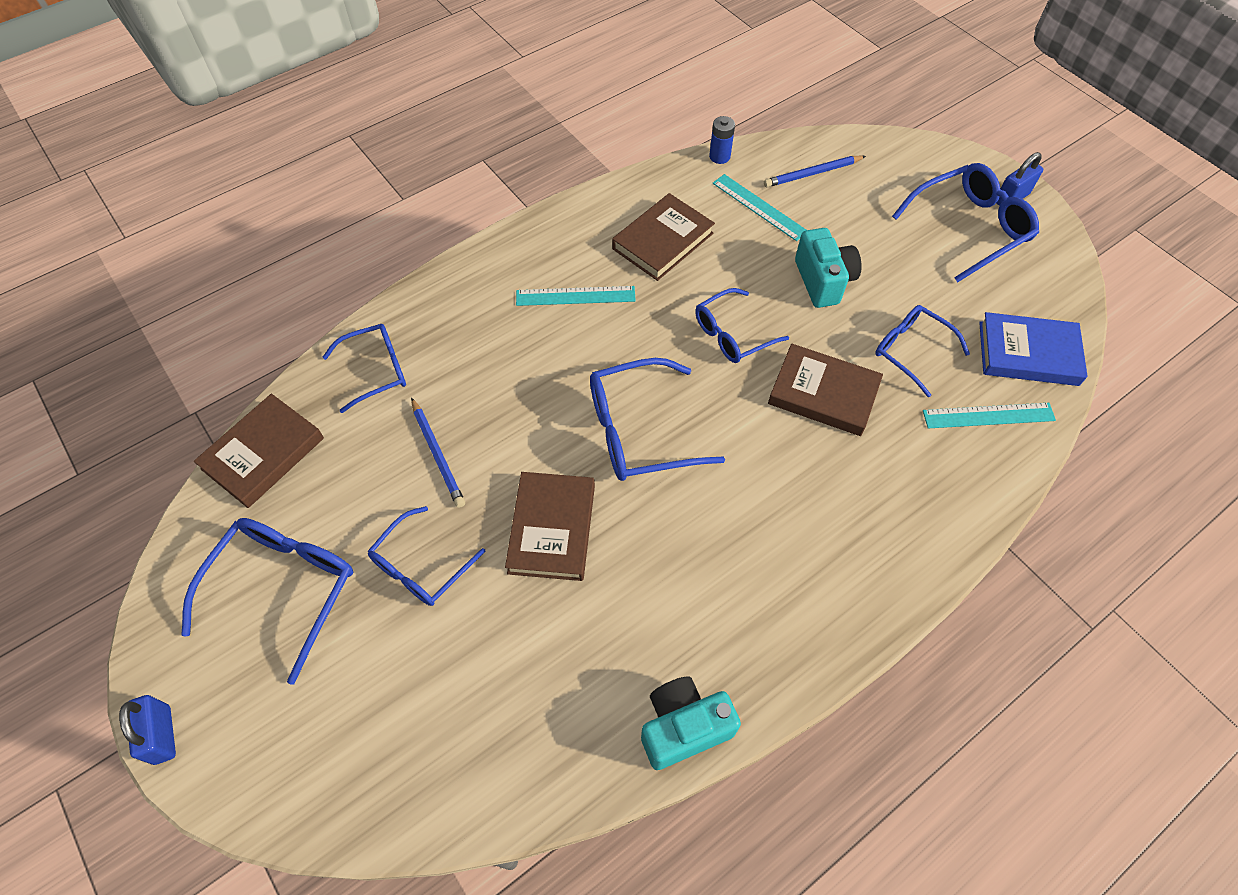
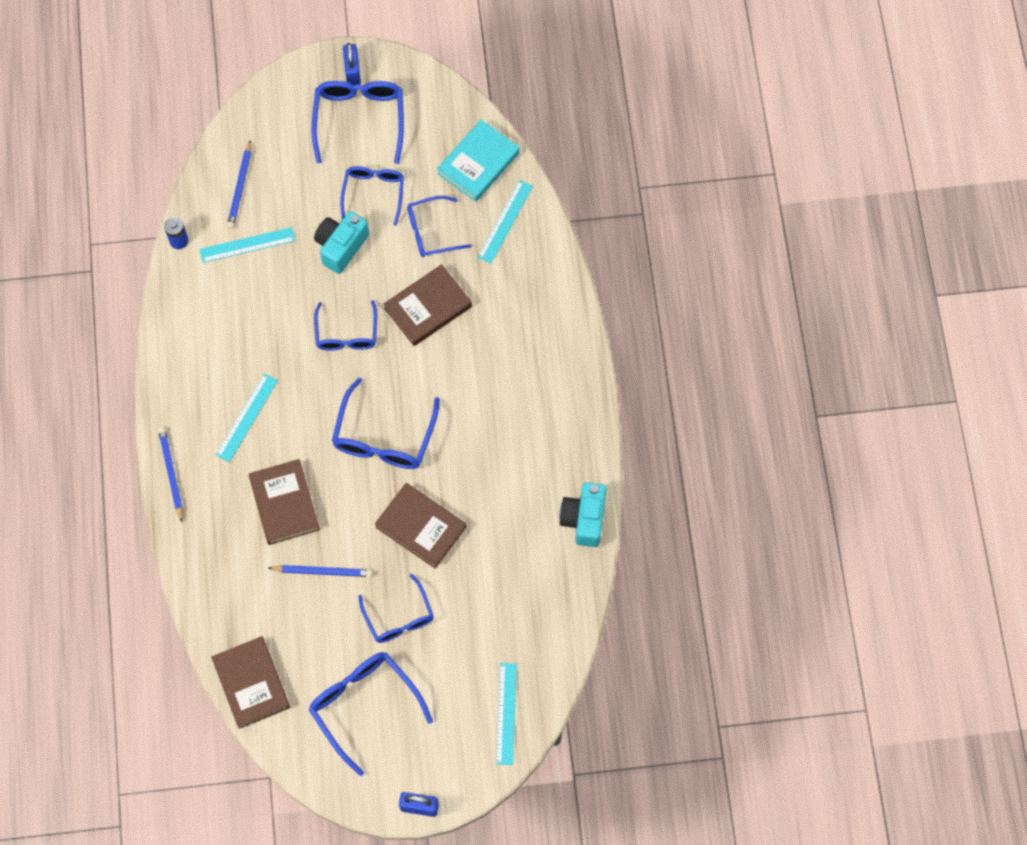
camera: 60 degrees left, 10 degrees up
blue glasses [323,324,406,413] -> blue glasses moved to [340,166,404,226]
brown book [612,193,715,281] -> brown book moved to [248,459,320,545]
turquoise camera [795,228,862,308] -> turquoise camera turned 75 degrees counterclockwise [314,211,369,274]
blue book [979,312,1088,386] -> turquoise book [437,120,520,202]
none -> blue pencil [158,427,183,522]
none -> turquoise ruler [496,663,517,765]

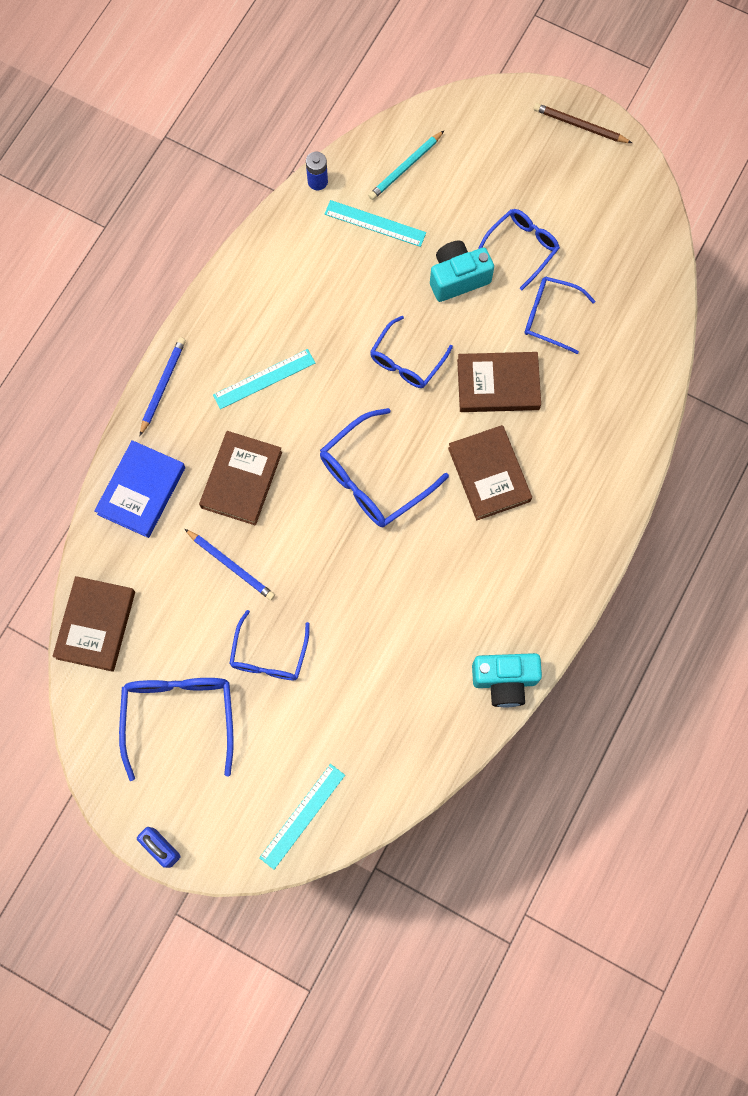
camera: 35 degrees right, 5 degrees up
blue pencil [227,140,251,229] -> turquoise pencil [368,131,444,200]
blue glasses [311,81,404,164] -> none
blue padlock [343,43,361,85] -> brown pencil [534,103,632,143]
brown book [375,483,466,569] -> brown book moved to [448,425,532,520]
turquoise book [437,120,520,202] -> none
turquoise ruler [478,180,533,263] -> none
turquoise camera [559,482,606,547] -> turquoise camera turned 135 degrees counterclockwise [472,653,542,707]
none -> blue book [94,440,185,538]

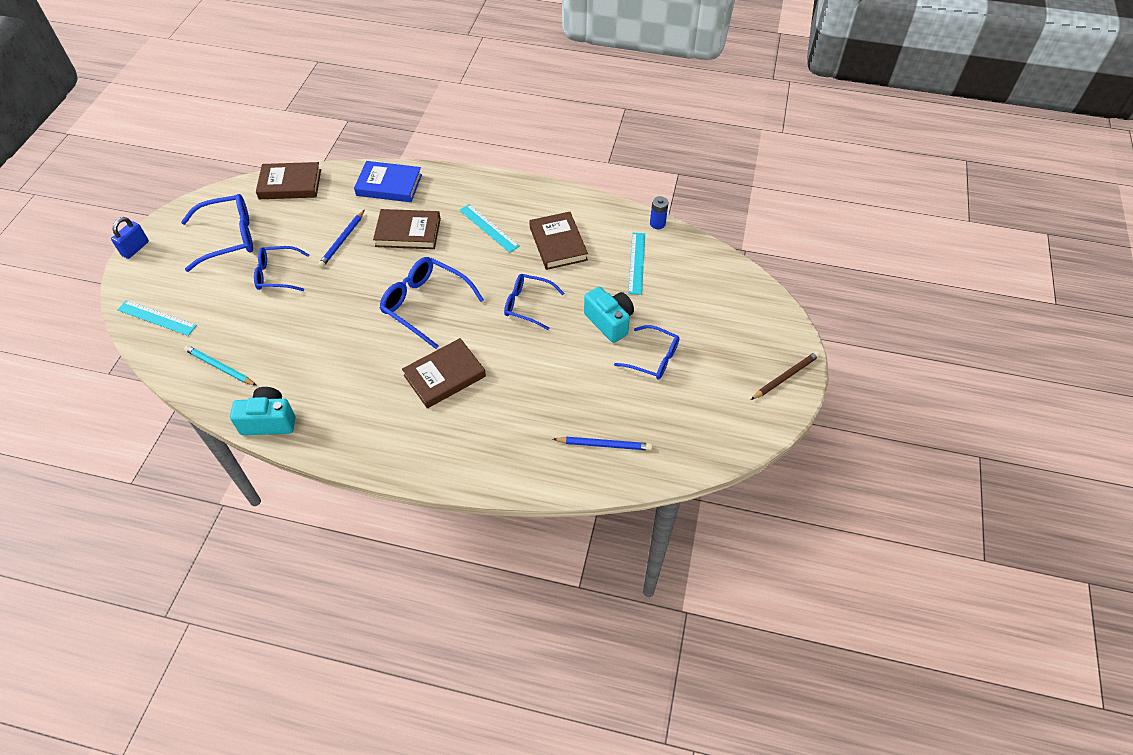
camera: 75 degrees right, 20 degrees down
blue pencil [140,337,186,436] -> blue pencil moved to [553,437,652,451]
turquoise pencil [368,131,444,200] -> turquoise pencil moved to [184,345,257,386]
brown book [457,352,541,412] -> brown book moved to [529,212,588,270]
turquoise camera [472,653,542,707] -> turquoise camera turned 105 degrees clockwise [230,387,296,435]
blue glasses [525,276,595,354] -> none
brown pencil [534,103,632,143] -> brown pencil turned 45 degrees clockwise [751,351,820,400]

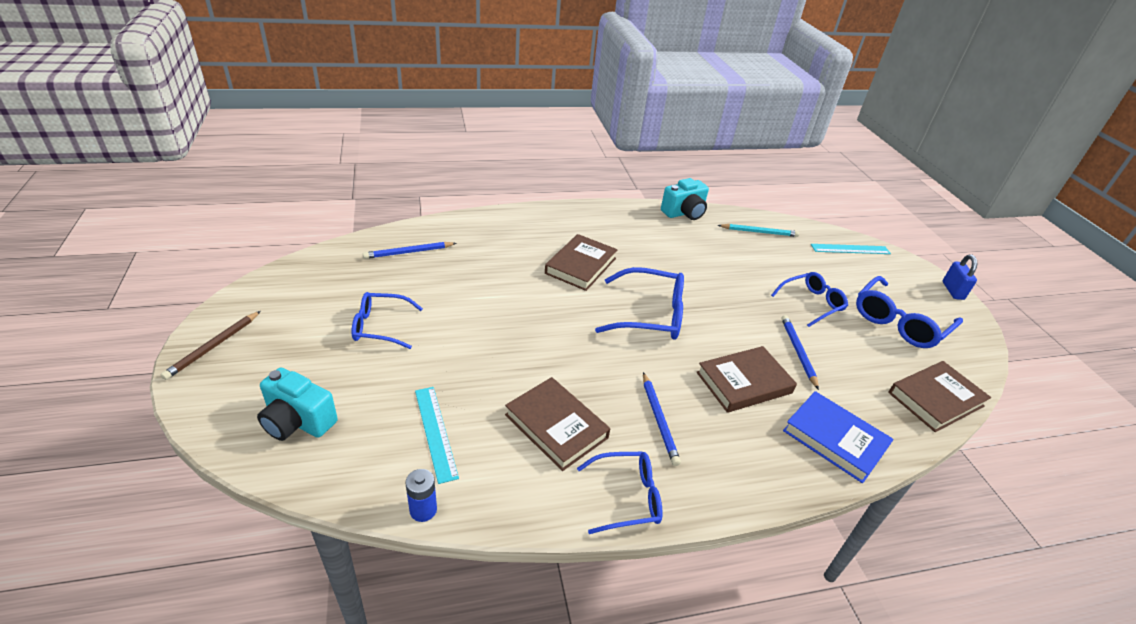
camera: 150 degrees right, 15 degrees down
blue book [354,161,422,202] -> blue book turned 60 degrees clockwise [783,391,893,483]
turquoise ruler [459,204,520,253] -> blue pencil [643,372,681,466]
blue glasses [504,274,564,330] -> blue glasses moved to [577,452,663,534]
turquoise camera [584,287,634,343] -> turquoise camera moved to [257,368,338,441]

